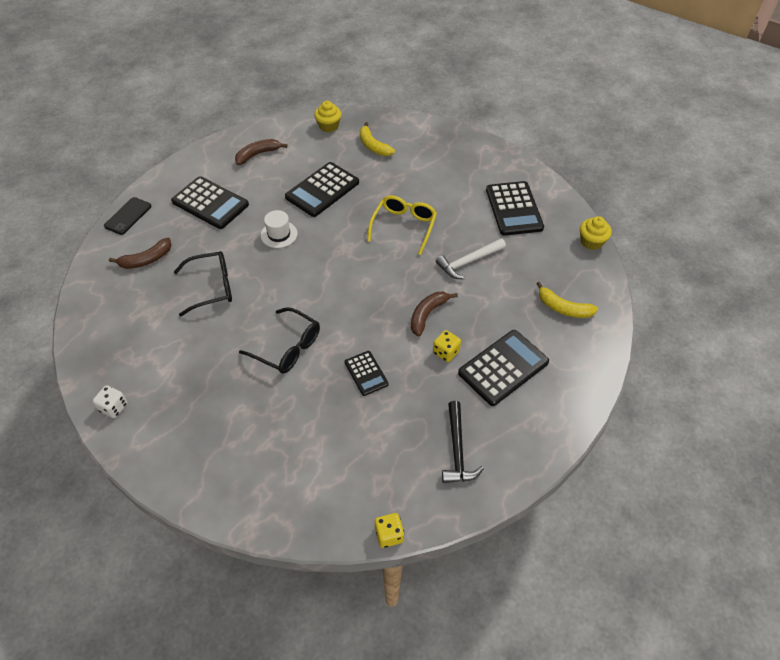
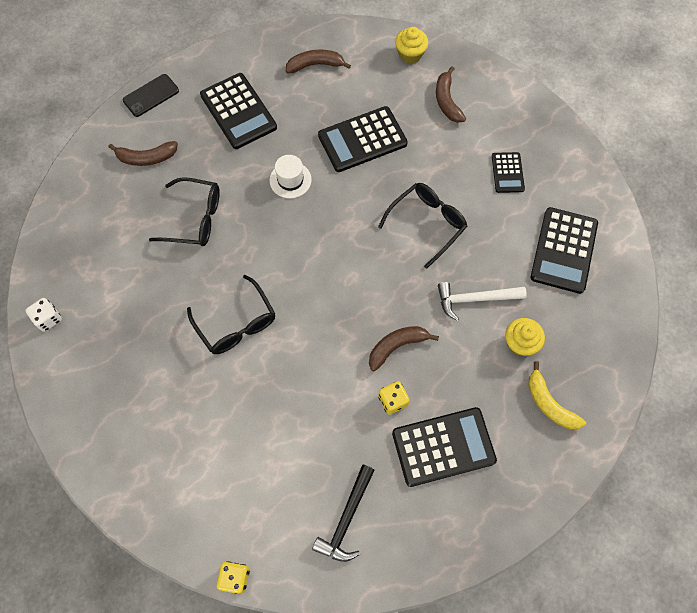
camera: 25 degrees right, 15 degrees up
black calculator [344,351,389,396] -> black calculator moved to [492,152,525,193]
yellow banana [360,122,395,156] -> brown banana [436,66,466,123]
yellow glasses [367,195,437,255] -> black glasses [378,183,468,269]
yellow cupcake [580,216,612,250] -> yellow cupcake moved to [505,318,545,356]

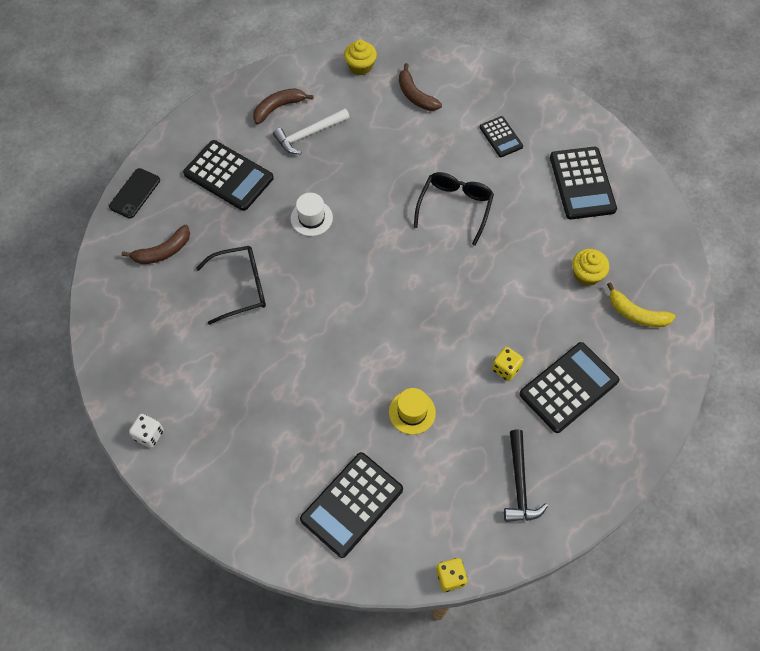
camera: 25 degrees left, 5 degrees down
black glasses [187,275,275,354] -> none
black calculator [318,106,408,172] -> black calculator moved to [300,452,403,558]
brown banana [369,326,439,371] -> none
white hammer [438,282,527,321] -> white hammer moved to [273,108,350,154]
none -> yellow hat [389,388,436,435]

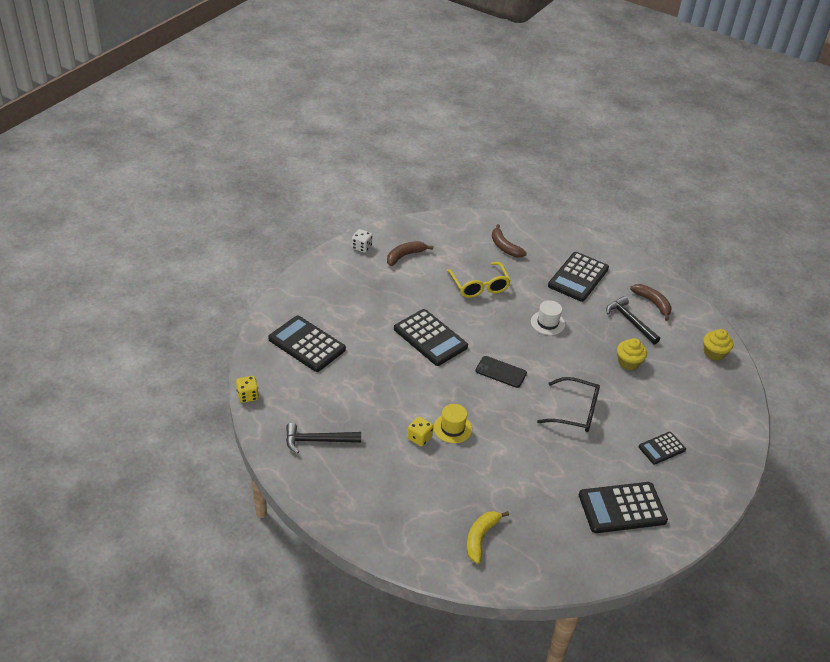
camera: 85 degrees right, 20 degrees down
black phone [109,168,160,218] -> black phone moved to [475,356,527,388]
black glasses [196,246,266,325] -> yellow glasses [447,262,511,298]
white hammer [273,108,350,154] -> black hammer [606,296,660,345]
yellow hat [389,388,436,435] -> yellow hat moved to [433,404,472,443]
brown banana [399,63,442,111] -> brown banana moved to [387,241,433,266]
black calculator [520,342,620,433] -> black calculator moved to [394,309,468,366]
yellow cupcake [572,249,609,286] -> yellow cupcake moved to [617,338,647,370]

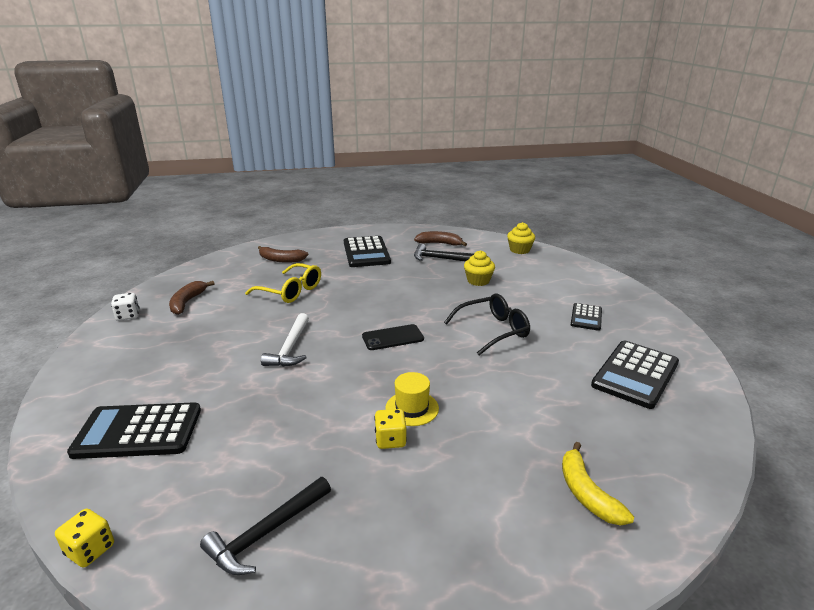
camera: 40 degrees left, 15 degrees down
black calculator [394,309,468,366] -> white hammer [261,313,309,367]
white hat [531,300,565,335] -> none

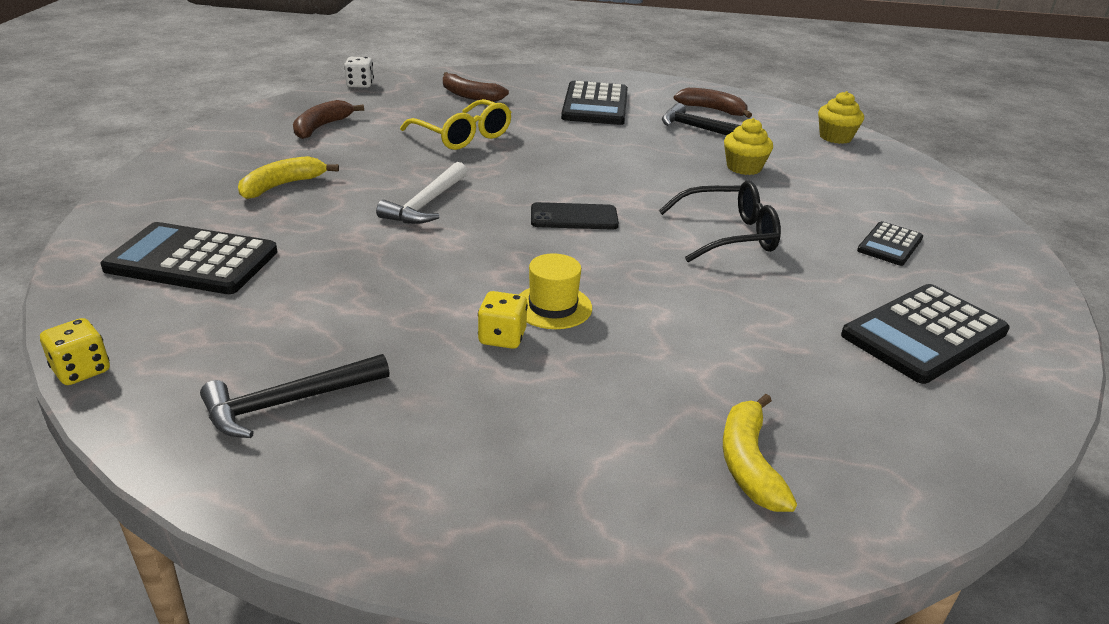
camera: 15 degrees right, 5 degrees up
white dice [111,293,139,321] -> white dice moved to [344,57,374,88]
none -> yellow banana [238,156,339,199]

